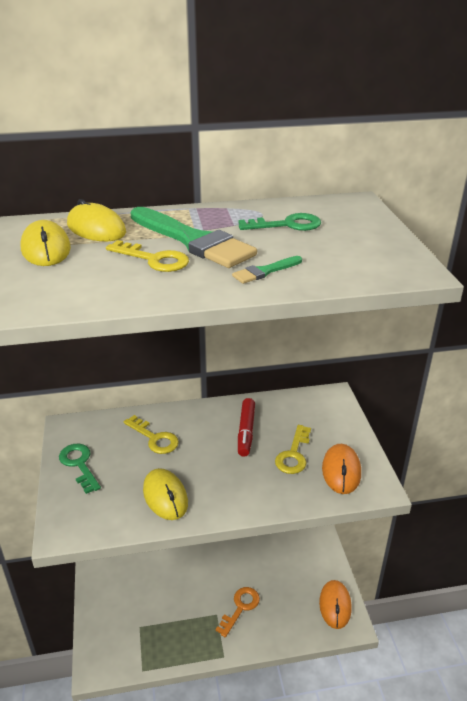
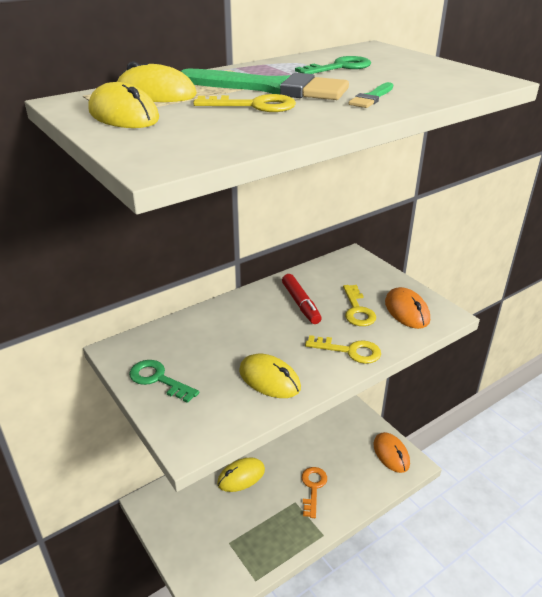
camera: 25 degrees left, 0 degrees up
yellow key [124,415,179,454] -> yellow key moved to [305,335,381,364]
none -> yellow mouse [217,457,265,492]

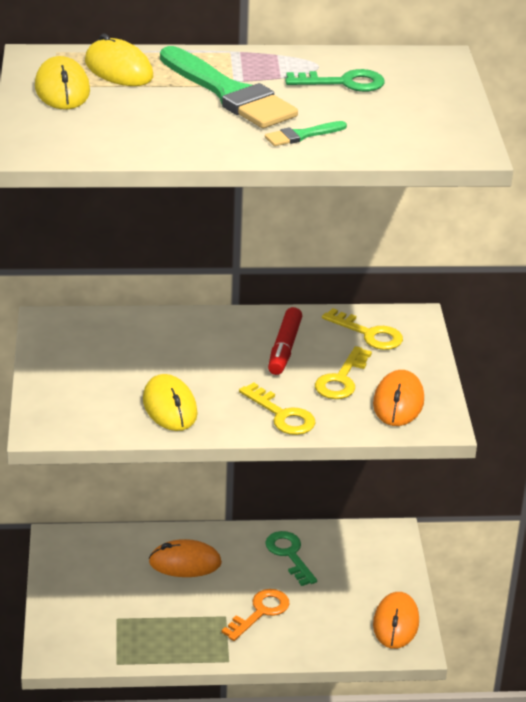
camera: 30 degrees right, 0 degrees up
green key [129,360,199,403] -> green key moved to [265,531,317,586]
yellow key [193,94,296,112] -> yellow key moved to [322,308,403,350]
yellow mouse [217,457,265,492] -> orange mouse [149,539,222,577]

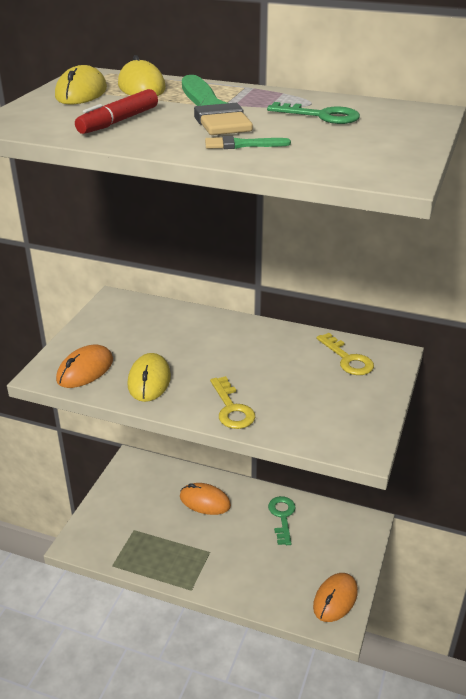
camera: 25 degrees right, 0 degrees up
orange key [221,589,290,641] -> none
red marker [268,307,302,375] -> red marker moved to [75,89,158,134]
yellow key [315,346,372,399] -> none
orange mouse [373,370,424,426] -> orange mouse moved to [56,345,113,388]

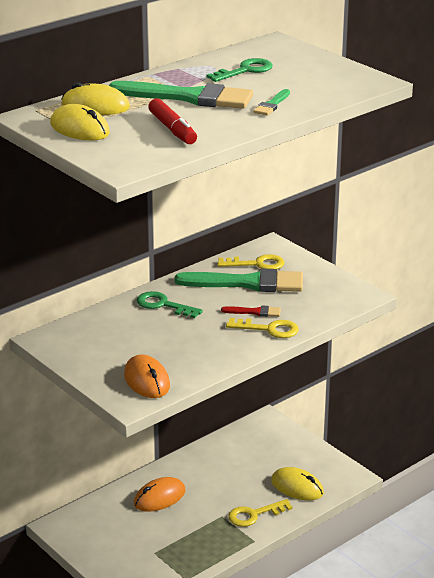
camera: 60 degrees left, 5 degrees down
yellow mouse [127,353,171,402] -> yellow mouse moved to [271,467,324,501]
green key [268,496,296,545] -> green key moved to [137,291,203,318]
orange mouse [313,573,358,622] -> none
none -> green brush [175,269,303,292]
none -> red brush [221,305,281,317]
none -> yellow key [228,499,293,527]

